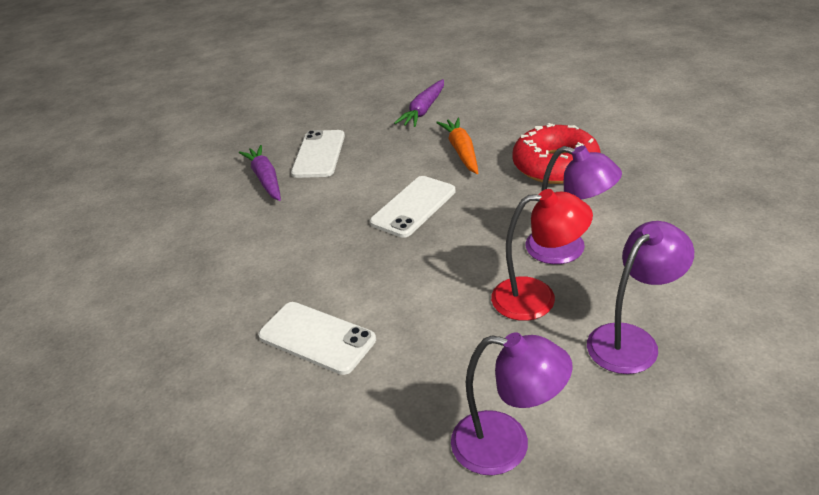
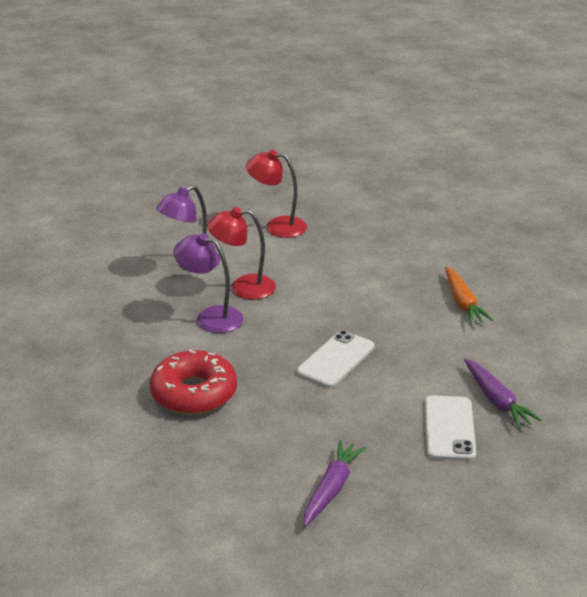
camera: 175 degrees right, 5 degrees down
white phone [258,302,376,375] -> none
orange carrot [436,118,478,174] -> orange carrot moved to [445,267,493,324]
purple lamp [451,332,572,475] -> red lamp [246,150,307,238]

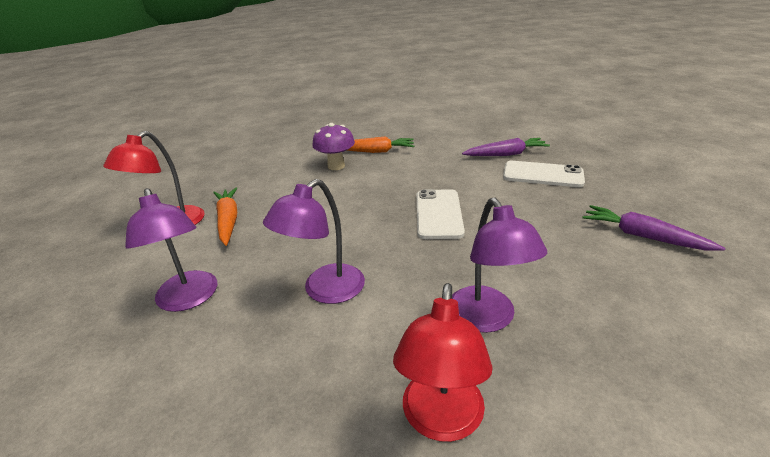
camera: 75 degrees left, 0 degrees up
red donut [150,350,237,415] -> purple lamp [452,197,547,333]
red lamp [207,207,276,300] -> red lamp moved to [393,283,493,442]
white phone [297,330,375,388] -> white phone turned 45 degrees clockwise [417,189,465,239]
none -> orange carrot [213,188,237,246]
none -> purple mushroom [312,123,355,170]

